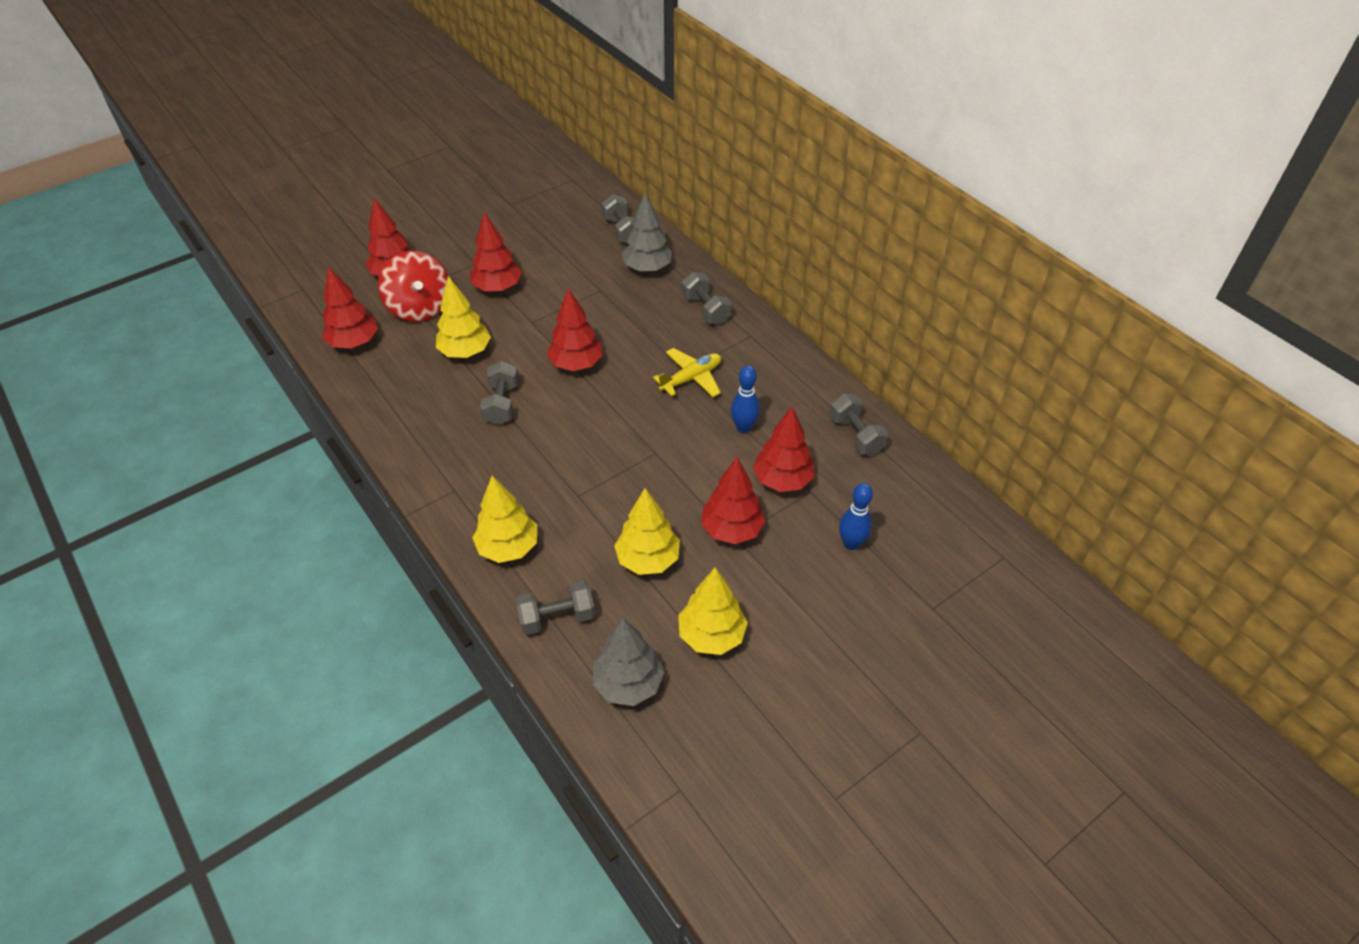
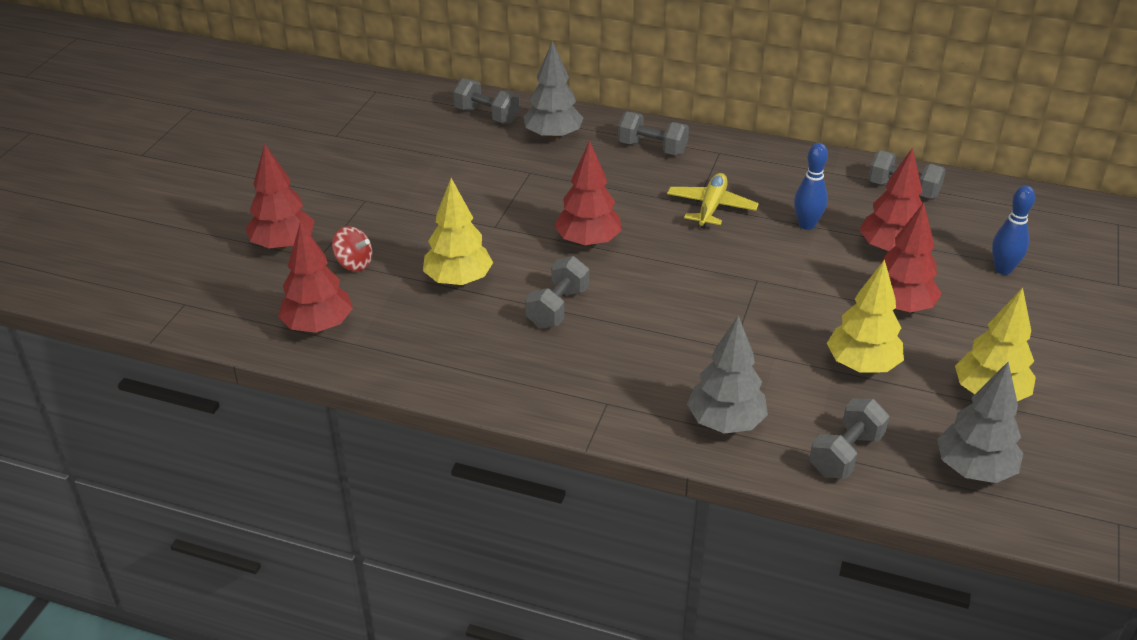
camera: 35 degrees left, 10 degrees down
red spinning top [378,251,448,322] -> red spinning top [332,226,373,271], size x0.52
red tree [470,212,522,292] -> none
yellow tree [472,476,537,563] -> grey tree [687,315,768,434]
grey dumbbell [480,361,519,425] -> grey dumbbell turned 60 degrees clockwise [525,256,589,328]

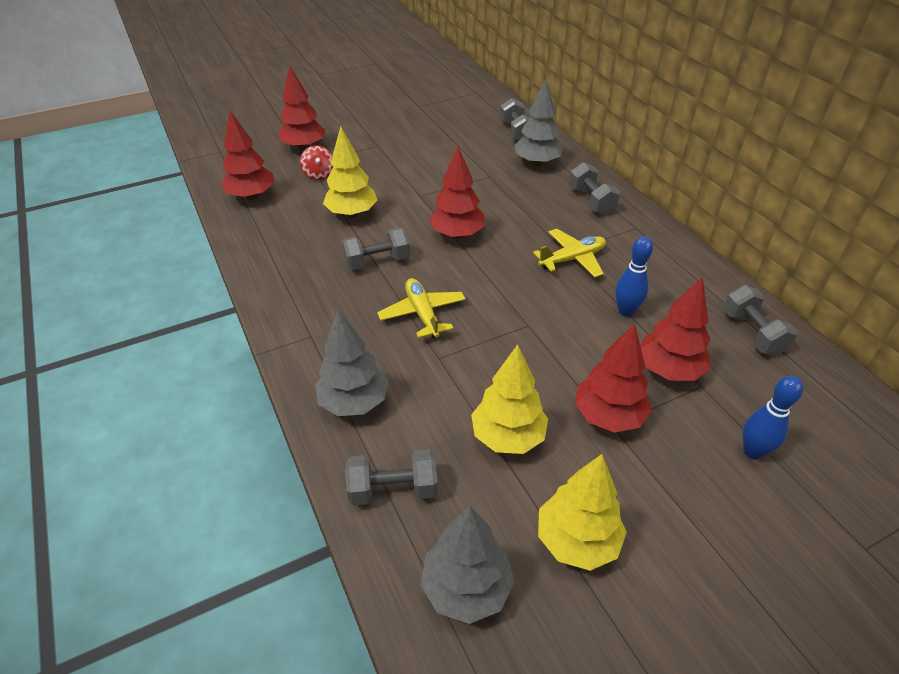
camera: 45 degrees right, 5 degrees up
none -> yellow plane [377,278,466,338]

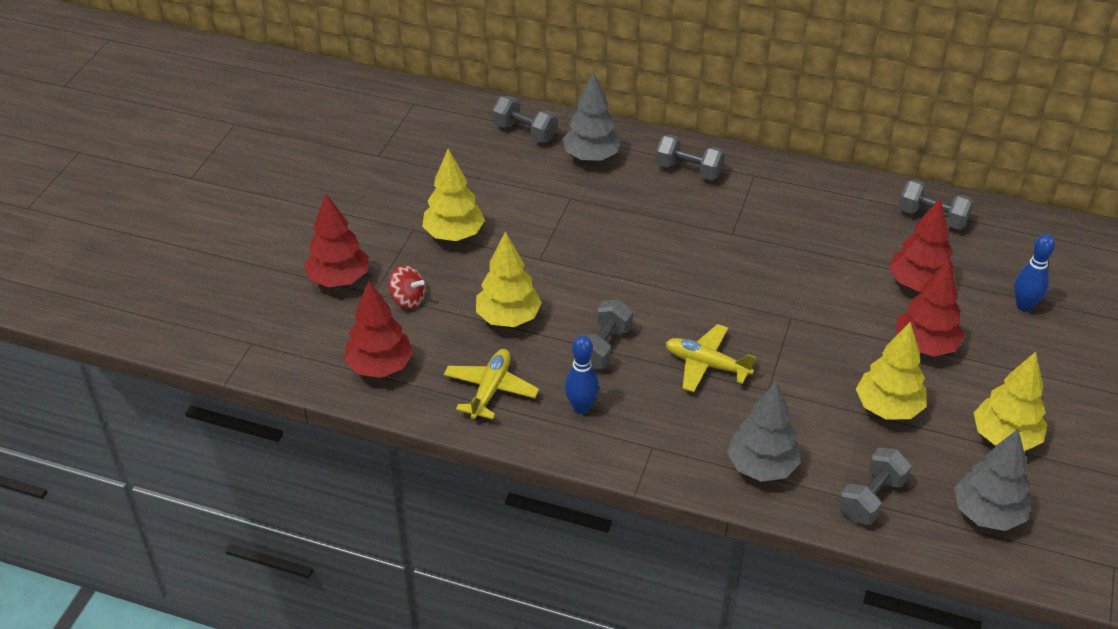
camera: 45 degrees left, 0 degrees up
red tree [429,146,485,239] -> none
yellow plane [533,229,606,278] -> yellow plane moved to [443,349,539,419]
blue bowling pin [615,236,653,317] -> blue bowling pin moved to [565,335,599,414]
none -> yellow tree [422,149,485,241]

